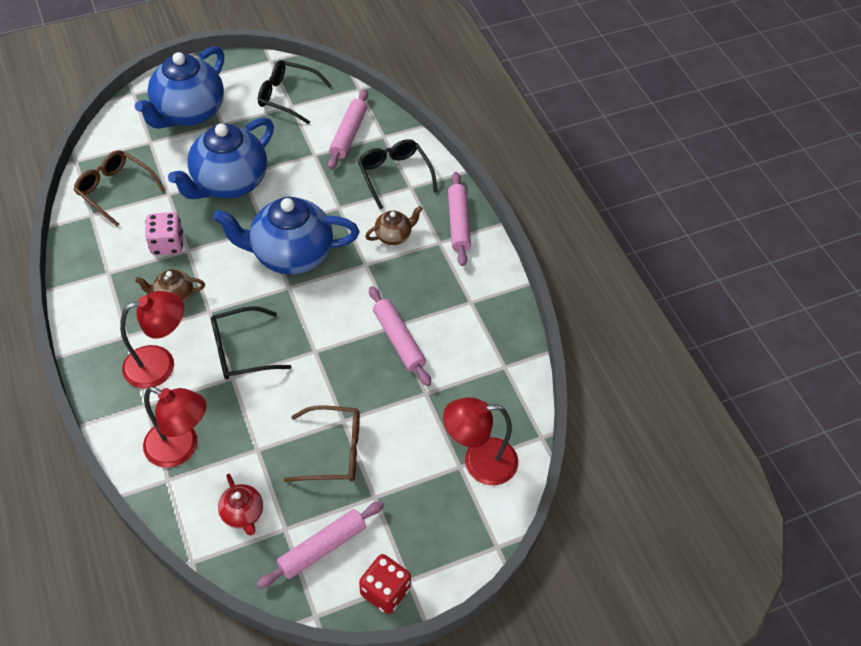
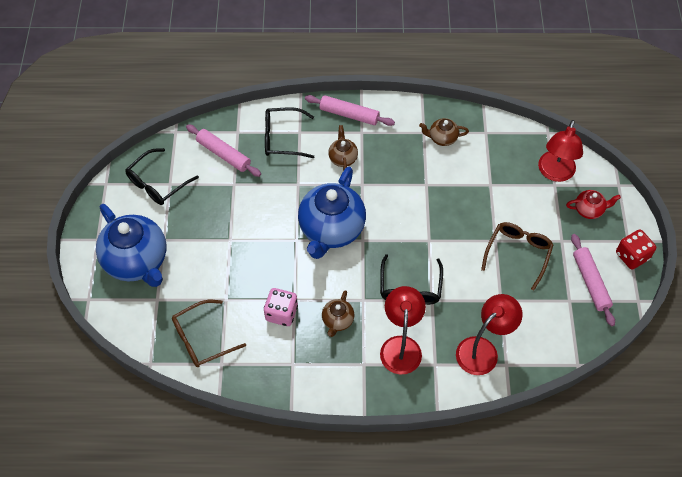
camera: 65 degrees left, 5 degrees up
blue teapot [168,117,274,199] -> none
red teapot [218,474,263,535] -> red teapot moved to [566,190,621,219]
pink rolling pin [369,286,431,386] -> none
none -> brown teapot [419,118,469,146]

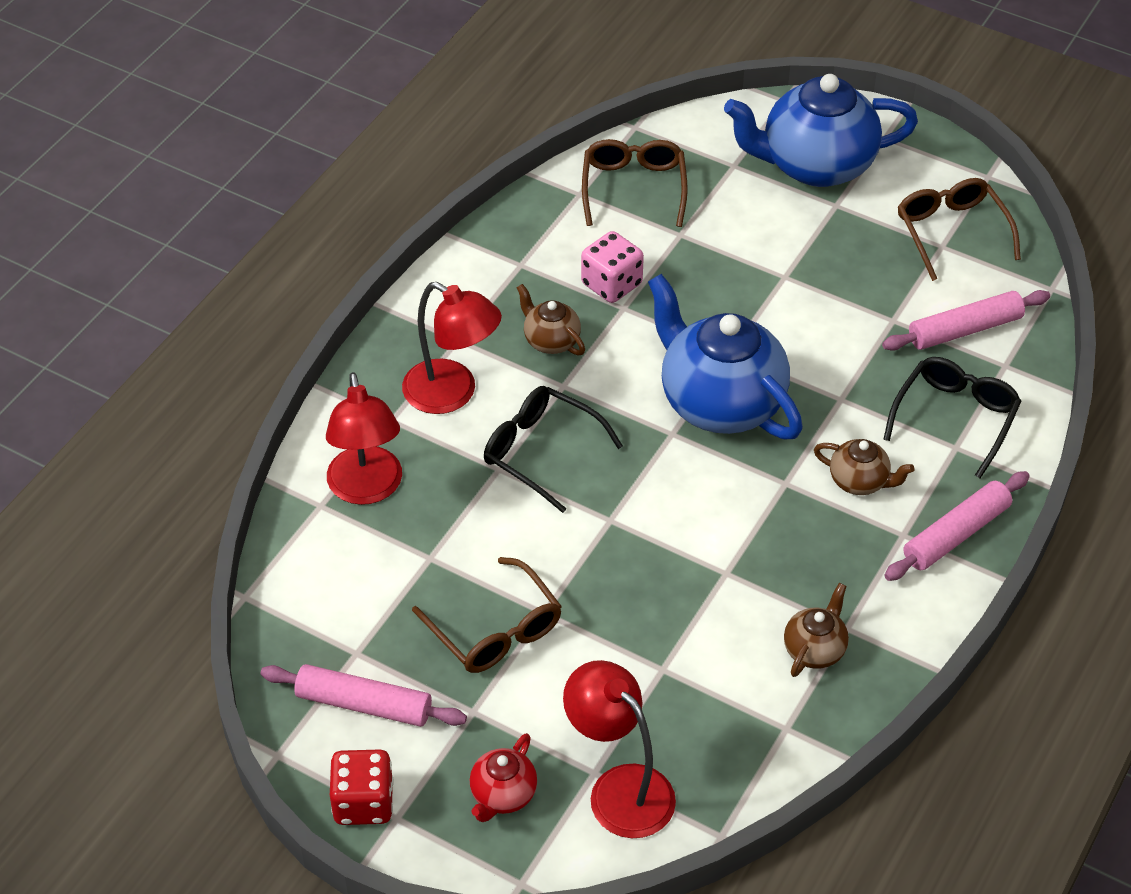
camera: 120 degrees right, 10 degrees down
black glasses [125,148,199,205] -> brown glasses [898,178,1021,281]

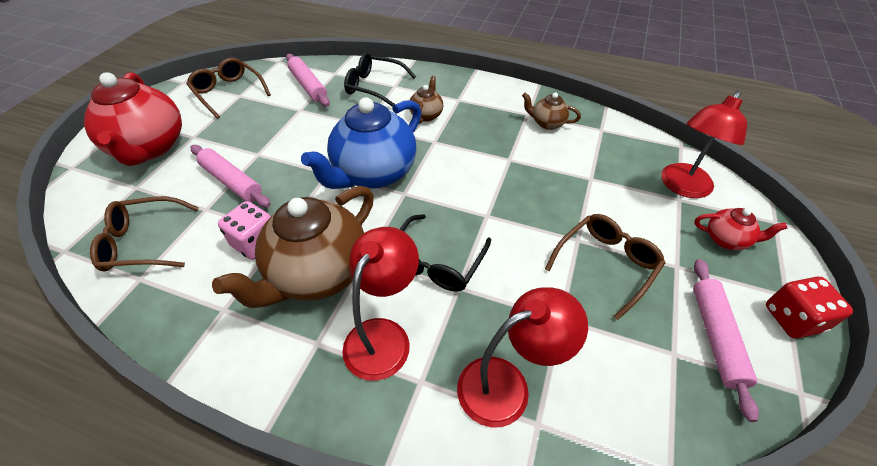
camera: 100 degrees left, 0 degrees up
brown teapot [517,284,585,356] -> brown teapot [212,186,374,308], size x2.17
blue teapot [724,74,918,187] -> red teapot [84,72,182,166]
pink rolling pin [884,471,1030,581] -> pink rolling pin moved to [191,145,271,207]
brown glasses [898,178,1021,281] -> brown glasses turned 75 degrees clockwise [187,58,271,119]

